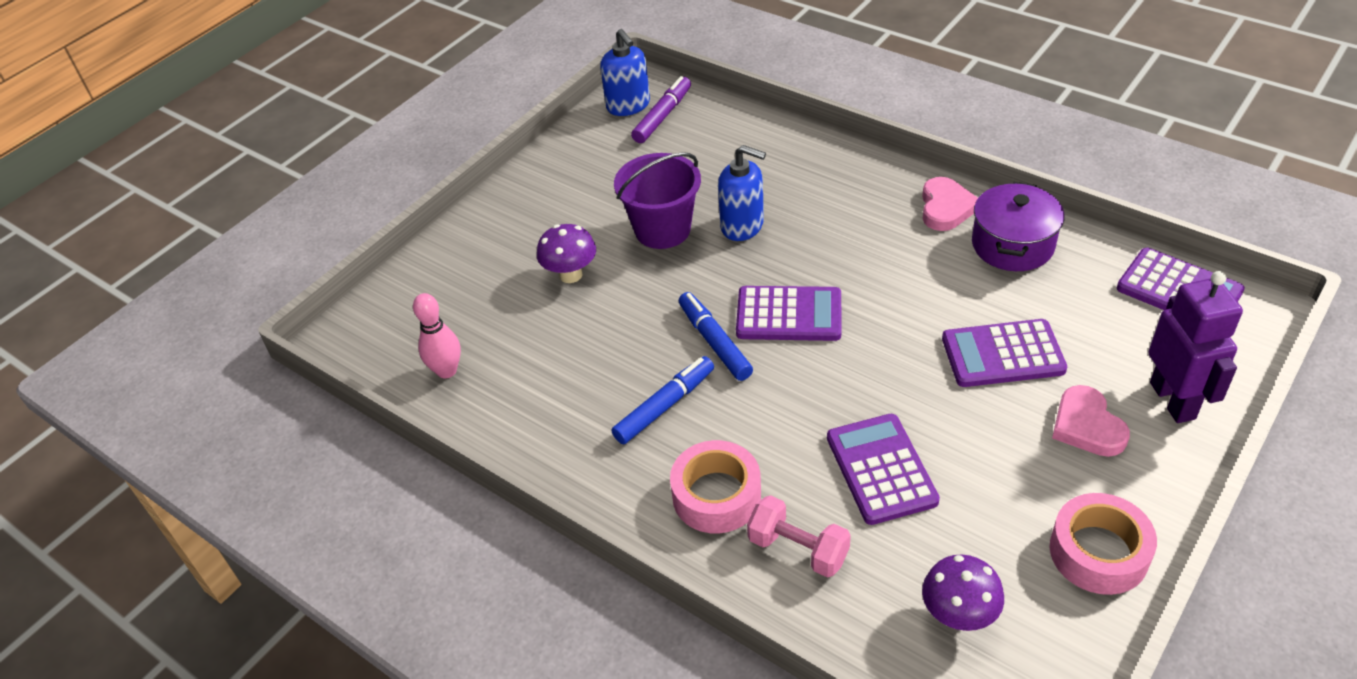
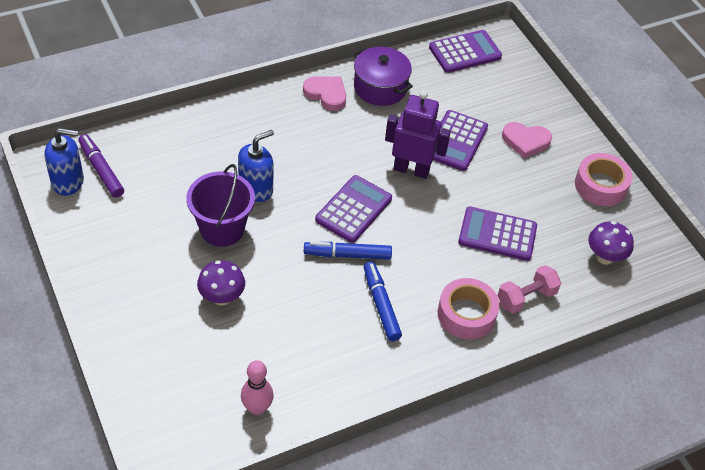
camera: 70 degrees left, 5 degrees up
purple robot [1148,271,1243,423] -> purple robot moved to [385,91,451,179]

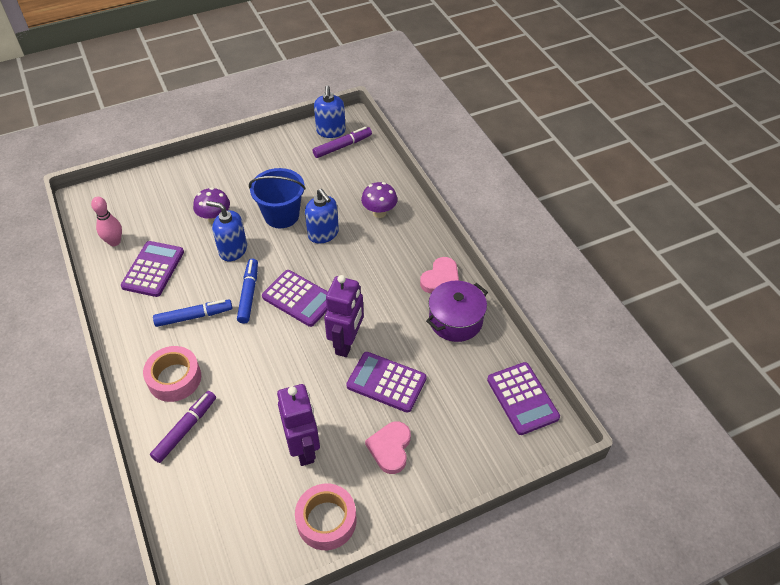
camera: 95 degrees right, 0 degrees up
purple bucket [186,164,255,247] -> blue bucket [249,168,306,228]
purple calculator [458,206,537,261] -> purple calculator moved to [121,241,184,297]
pink dumbbell [497,265,561,314] -> purple marker [150,391,216,463]
purple mushroom [588,221,634,265] -> purple mushroom moved to [361,182,397,218]
none -> blue soap dispenser [206,201,247,261]
none -> purple robot [277,384,320,466]

